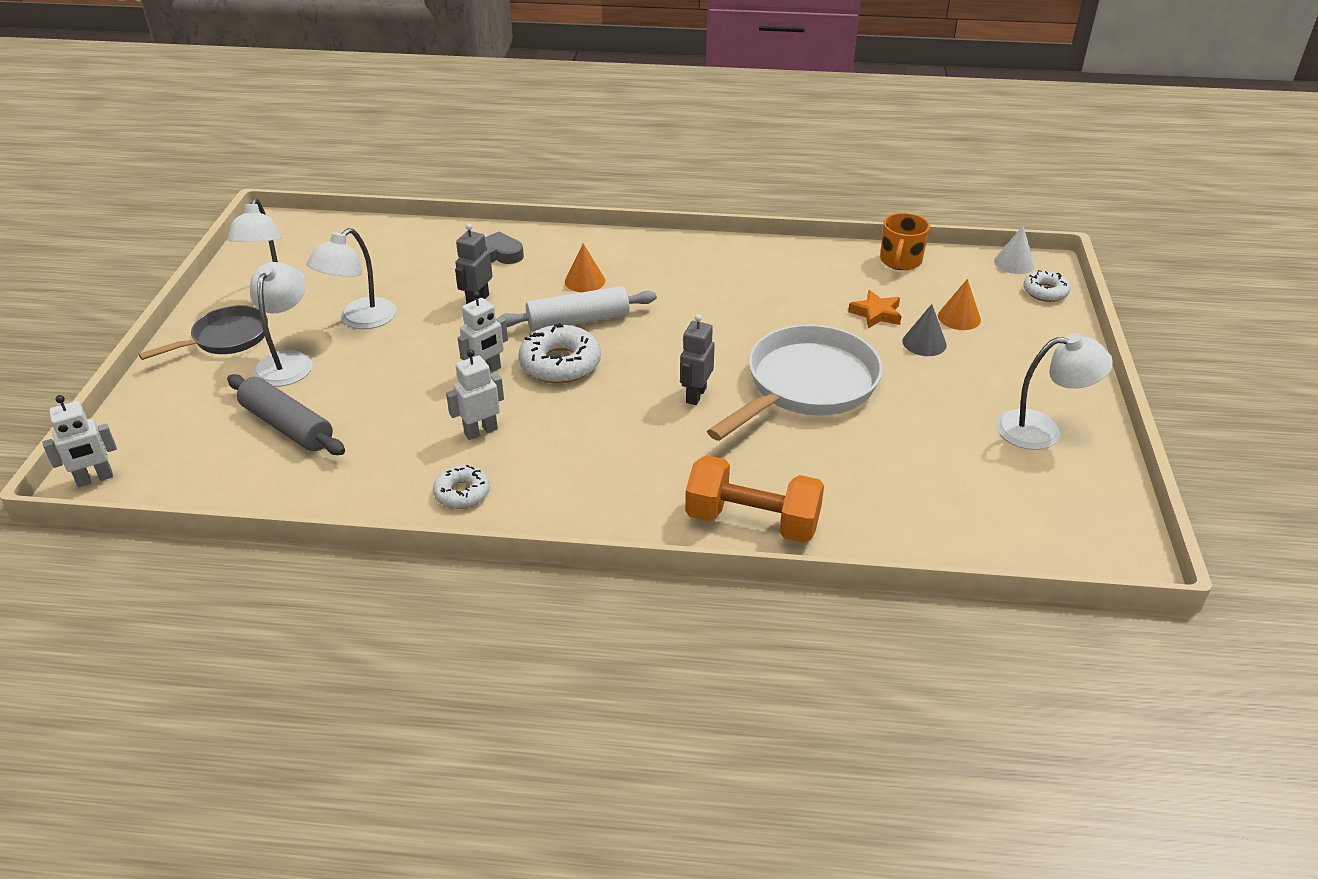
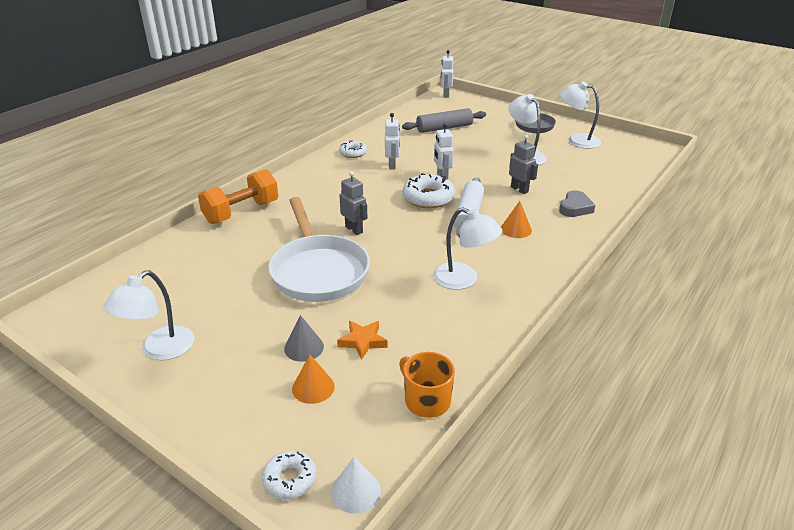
camera: 120 degrees right, 5 degrees down
white lamp [250,262,313,387] -> white lamp moved to [433,207,503,290]

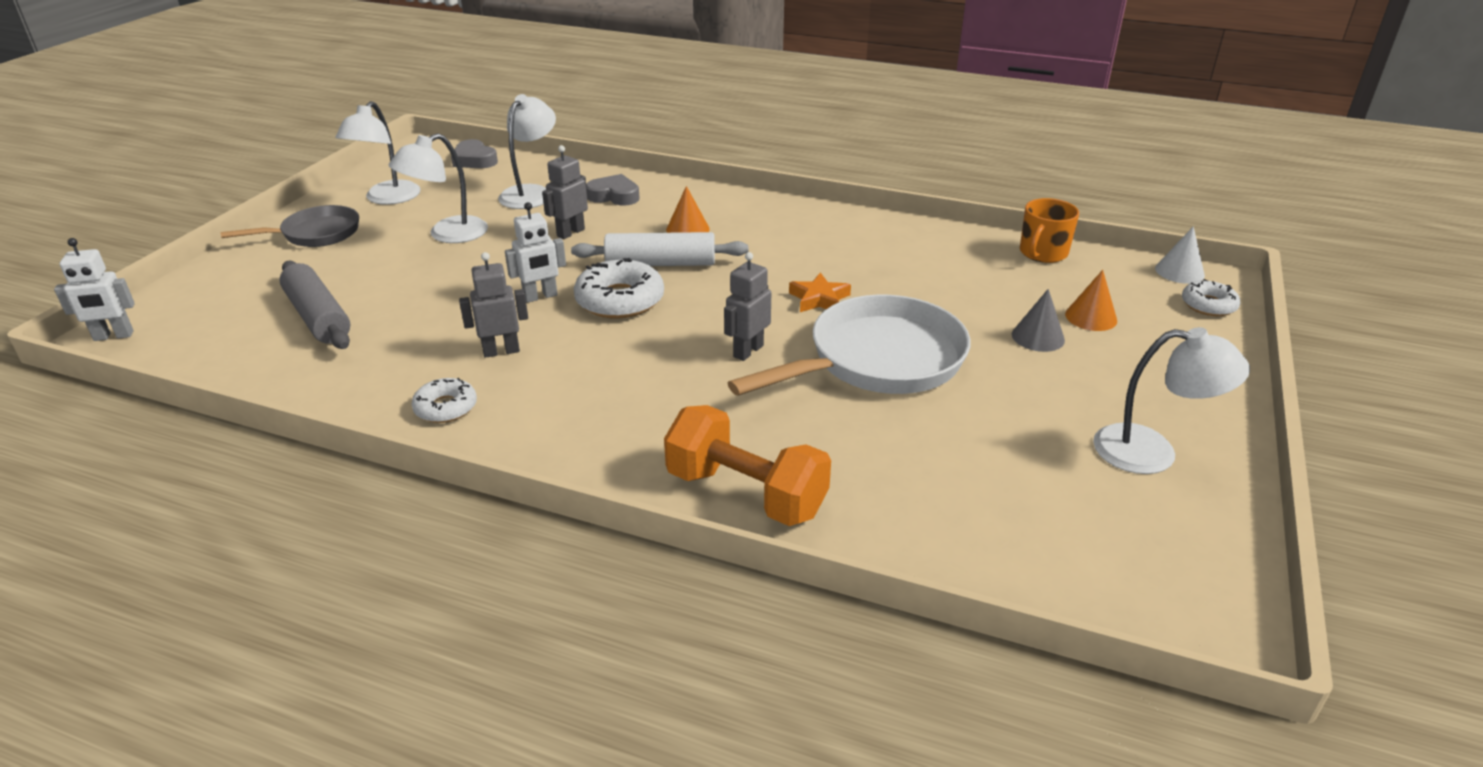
camera: 105 degrees left, 0 degrees up
orange star [337,321,387,360] -> orange star moved to [789,273,851,312]
white robot [385,113,400,170] -> grey robot [459,252,528,358]
white lamp [433,207,503,290] -> white lamp moved to [498,94,556,209]
none -> grey heart [451,139,498,168]

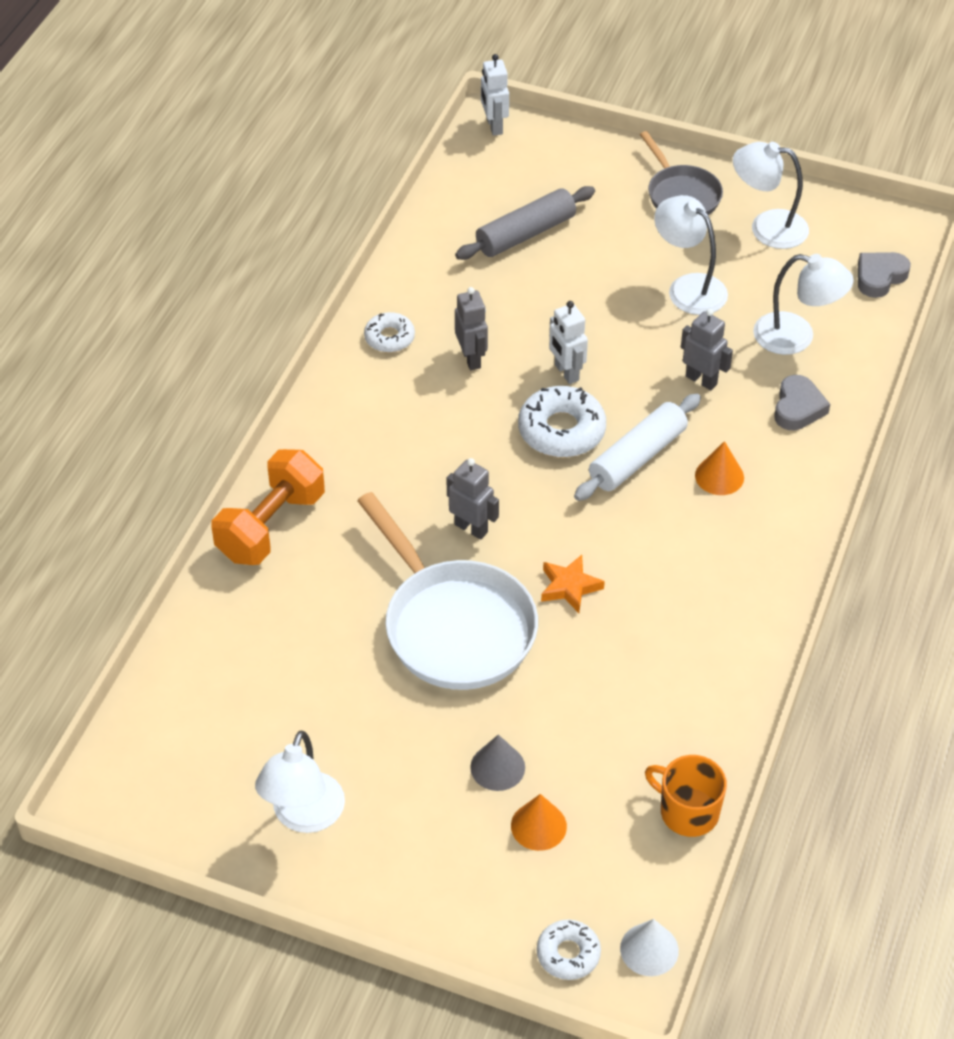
camera: 90 degrees right, 15 degrees up
white rolling pin [571,232,748,266] -> white rolling pin turned 45 degrees clockwise [574,394,701,501]

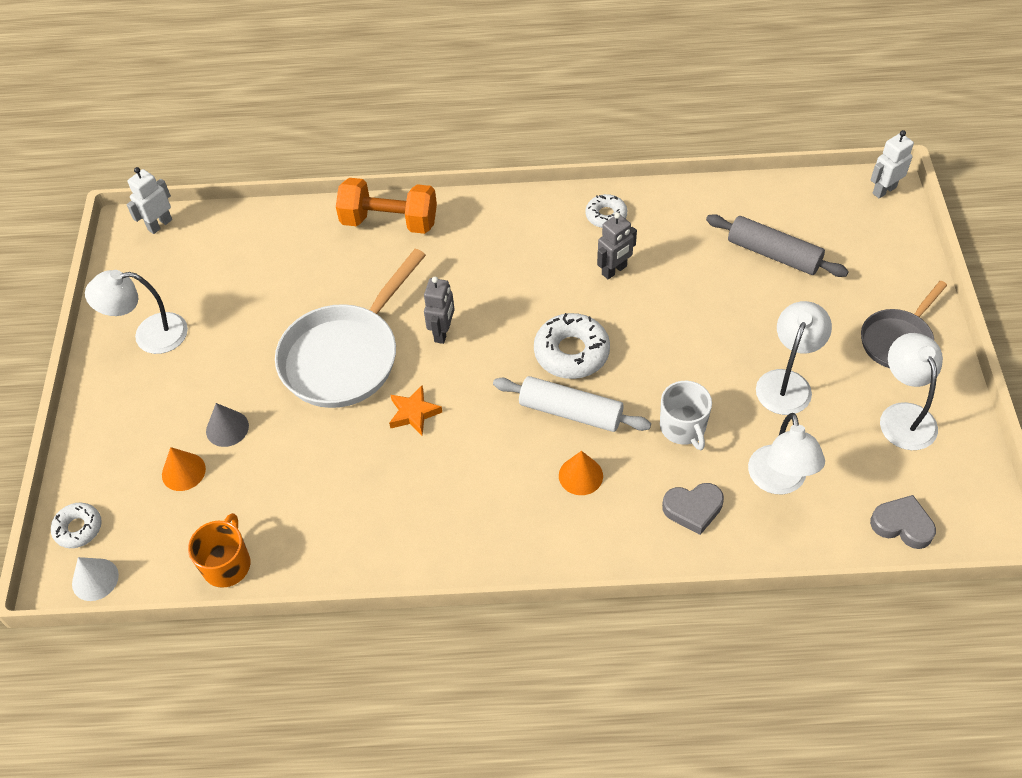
camera: 70 degrees right, 5 degrees up
white robot [549,301,588,384] -> white robot moved to [127,167,172,234]
grey robot [681,309,733,390] -> white mug [660,381,712,450]

